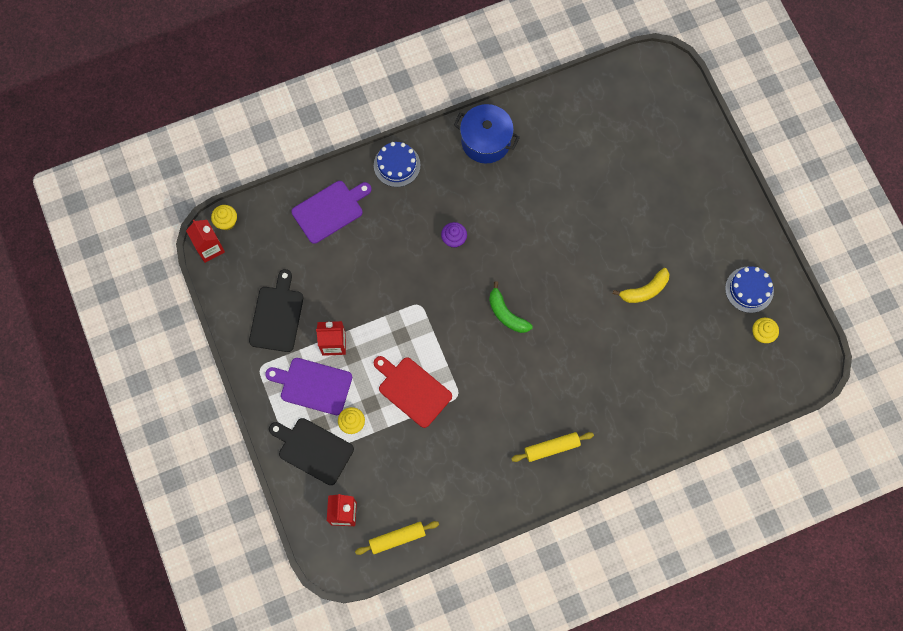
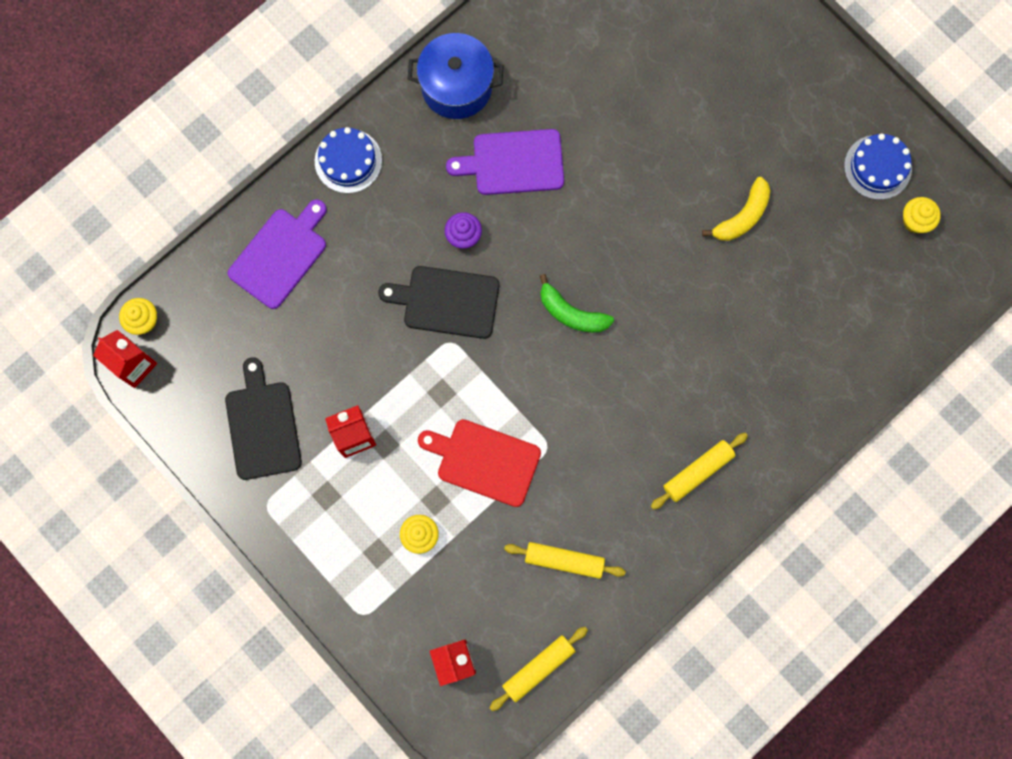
camera: 20 degrees left, 5 degrees up
purple cutting board [265,358,352,415] -> purple cutting board moved to [446,129,564,195]
black cutting board [269,418,354,485] -> black cutting board moved to [378,266,499,339]
none -> yellow rolling pin [504,542,626,579]

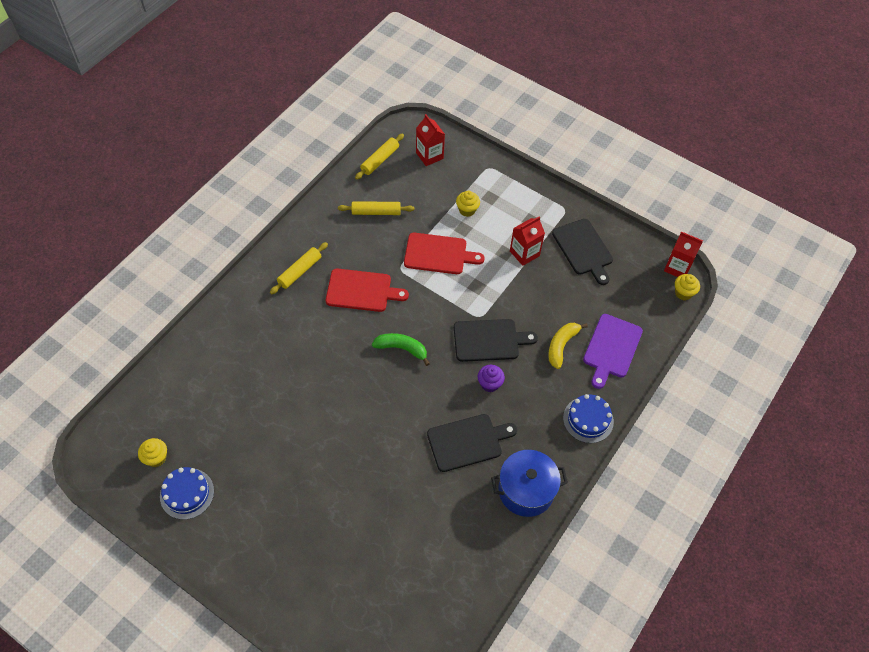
camera: 165 degrees right, 20 degrees down
purple cutting board [446,129,564,195] -> black cutting board [427,414,517,472]
yellow banana [702,177,770,241] -> yellow banana moved to [548,323,588,369]
none -> red cutting board [326,268,409,312]

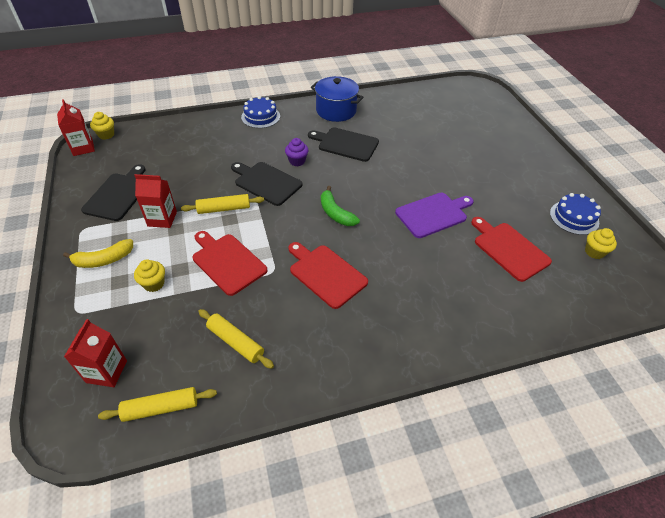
camera: 140 degrees left, 10 degrees down
yellow rolling pin [270,242,328,294] -> yellow rolling pin moved to [181,194,264,214]
yellow banana [548,323,588,369] -> yellow banana moved to [63,239,133,268]
purple cutting board [583,314,643,389] -> purple cutting board moved to [395,193,474,238]
none -> red cutting board [471,217,552,282]

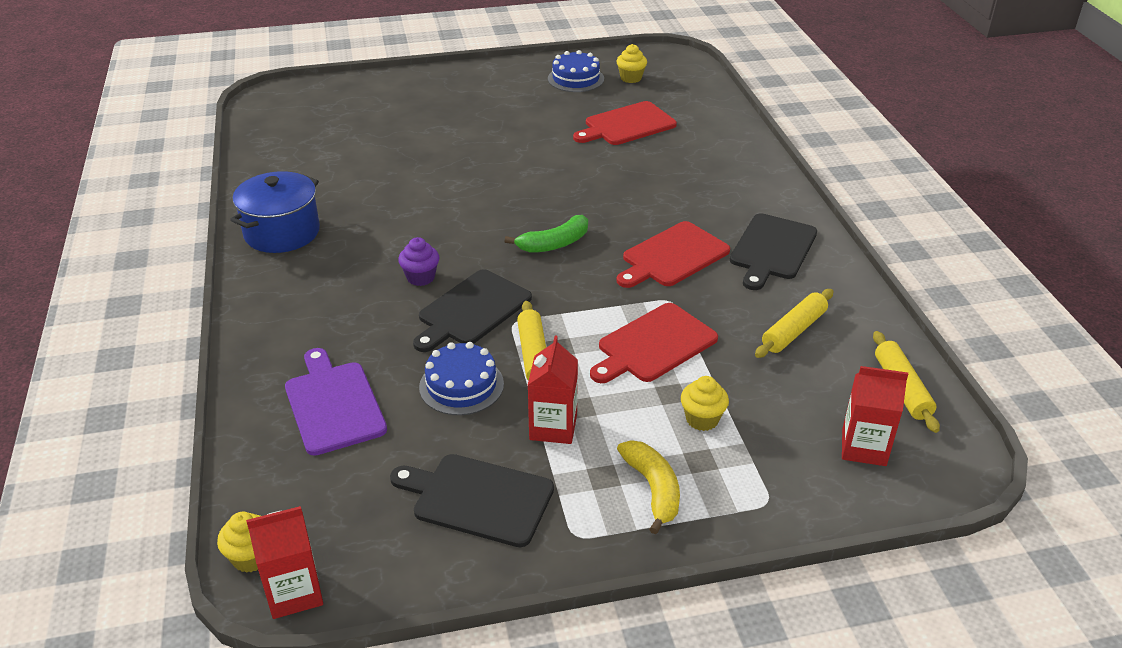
camera: 85 degrees left, 10 degrees down
blue cake [241,96,280,128] -> blue cake moved to [419,342,504,415]
black cutting board [308,127,379,162] -> black cutting board moved to [730,213,817,290]
purple cutting board [395,193,474,238] -> purple cutting board moved to [285,348,387,456]

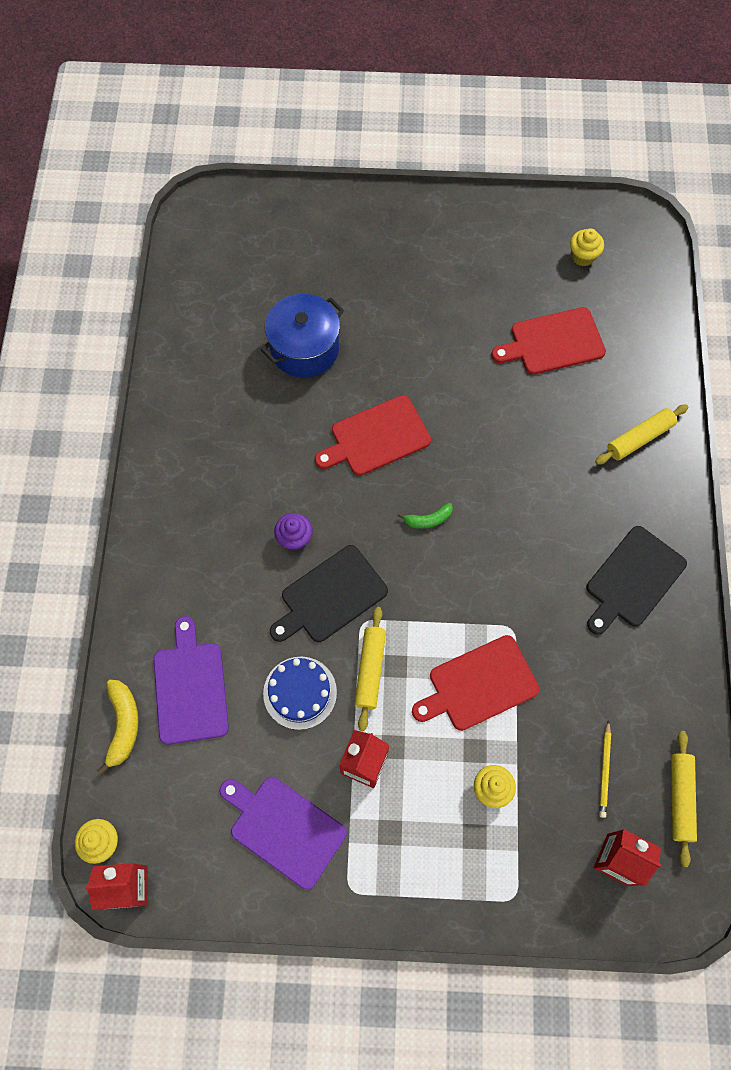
camera: 15 degrees right, 30 degrees up
blue pot [230,171,320,253] -> blue pot moved to [261,294,344,378]
black cutting board [390,454,554,547] -> purple cutting board [219,777,347,889]
green banana [504,215,588,253] -> green banana [398,503,453,529], size x0.64
blue cake [548,50,604,92] -> none
red cutting board [616,221,730,288] -> red cutting board moved to [315,395,431,476]
yellow banana [617,440,680,534] -> yellow banana moved to [97,680,139,776]
yellow rolling pin [755,289,834,358] -> yellow rolling pin moved to [595,404,689,465]
none -> yellow pencil [599,720,611,818]

